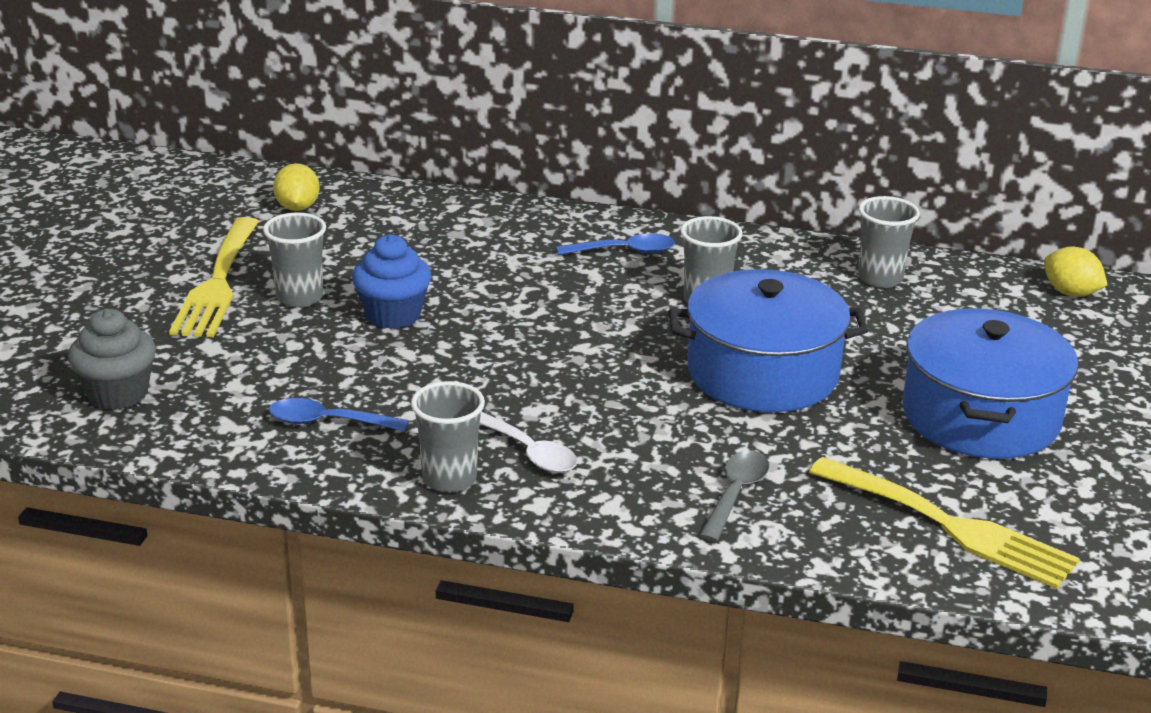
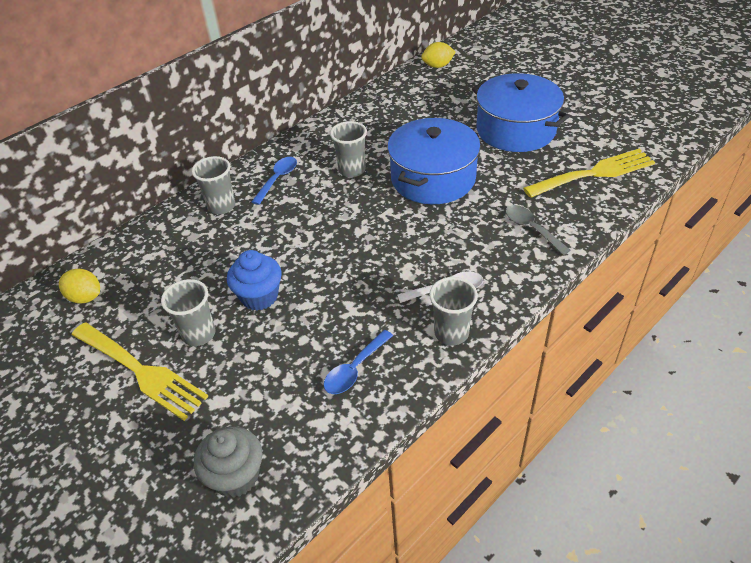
camera: 55 degrees left, 15 degrees up
grey cup [858,196,920,288] -> grey cup moved to [192,156,235,214]

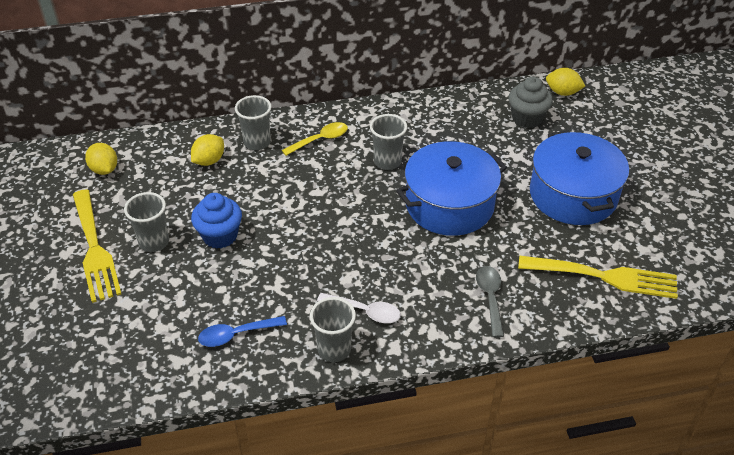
camera: 30 degrees right, 0 degrees up
grey cupcake [194,426,263,498] -> grey cupcake moved to [508,77,553,128]
blue spoon [252,157,297,205] -> yellow spoon [282,122,348,156]
none -> yellow lemon [191,134,224,166]

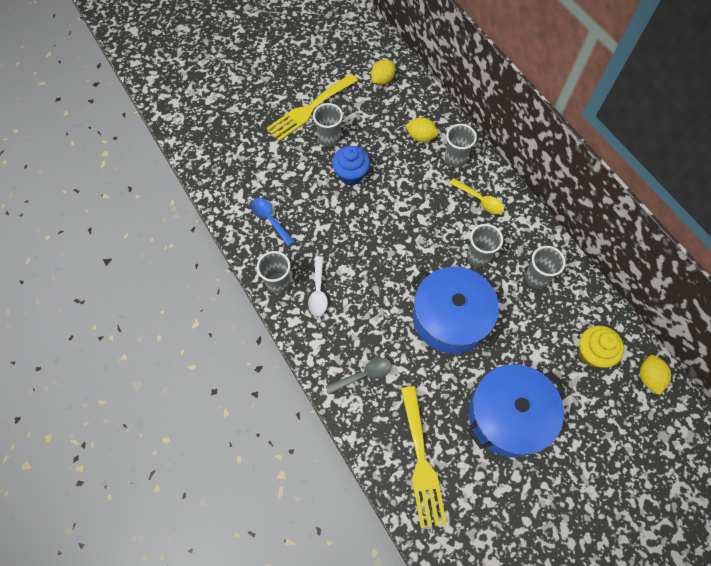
camera: 70 degrees right, 20 degrees up
grey cupcake [508,77,553,128] -> yellow cupcake [578,326,624,368]
none -> grey cup [525,246,566,289]

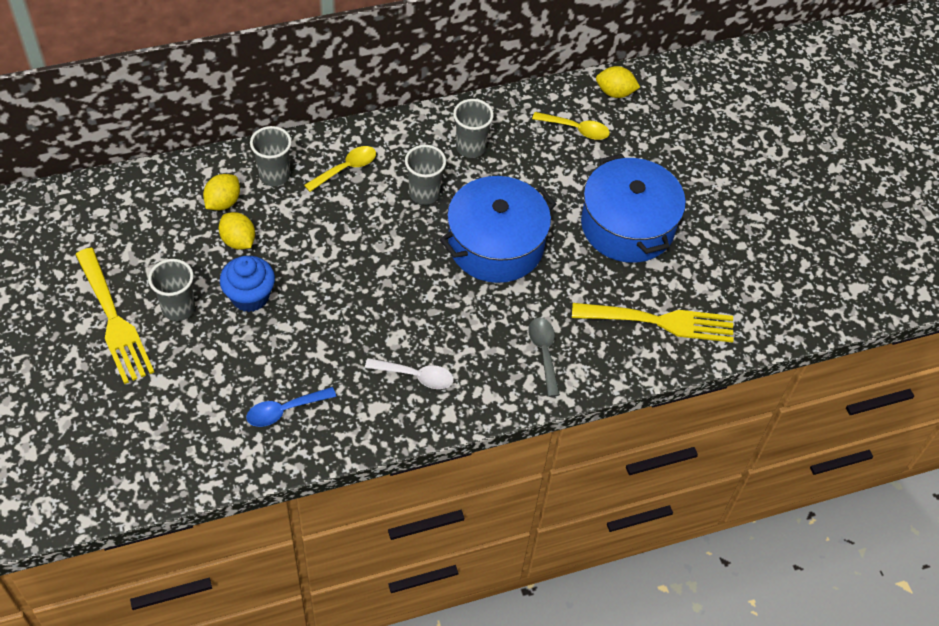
camera: 80 degrees left, 10 degrees down
grey cup [257,251,291,294] -> none
yellow lemon [371,59,395,85] -> yellow lemon moved to [219,212,255,250]
yellow cupcake [578,326,624,368] -> yellow spoon [532,112,610,140]

